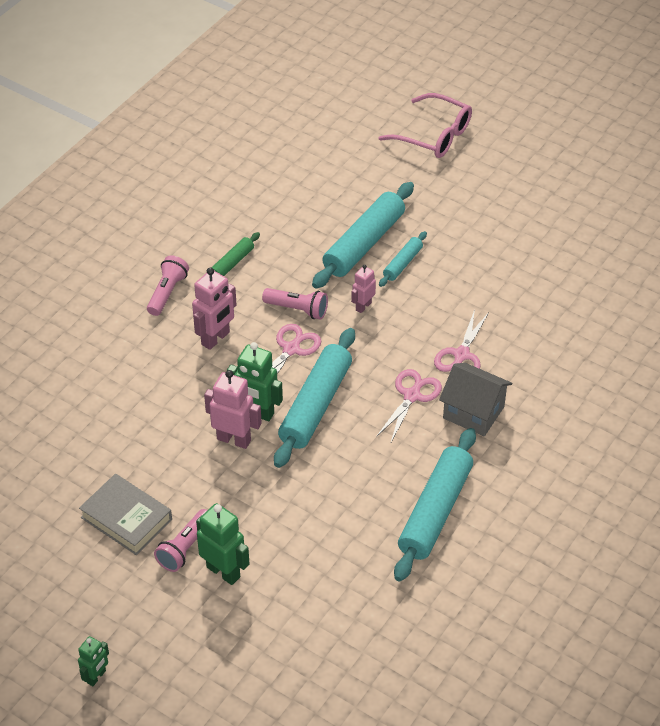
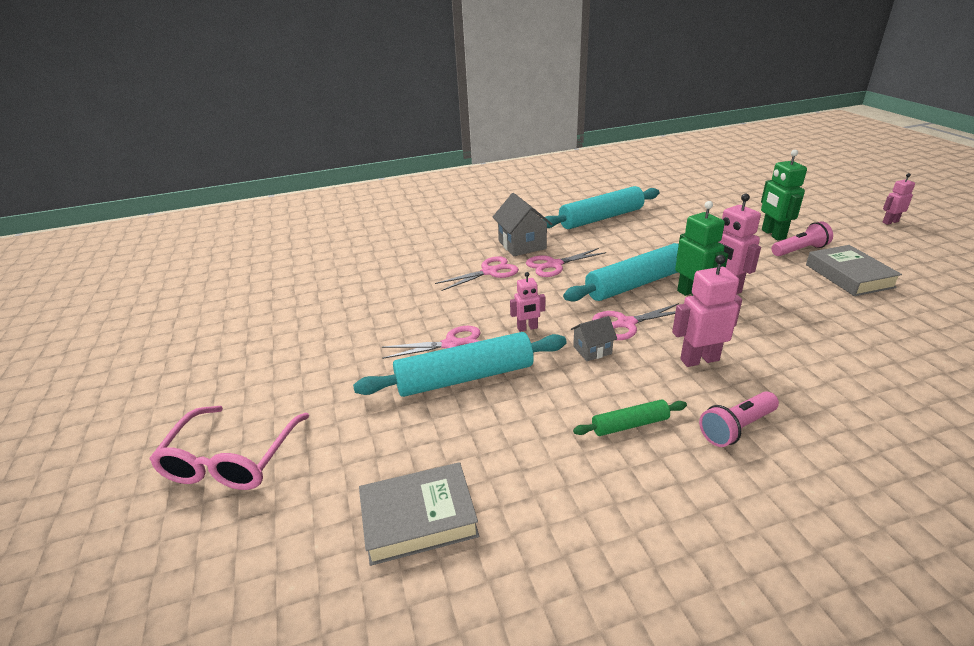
camera: 140 degrees left, 15 degrees down
green robot [78,636,109,686] -> pink robot [882,173,915,225]
pink flashlight [262,288,328,320] -> grey house [571,316,617,361]
pink glasses [378,93,472,158] -> pink glasses turned 150 degrees counterclockwise [149,406,309,490]
turquoise rolling pin [379,231,427,287] -> pink scissors [382,326,480,359]
none -> grey book [359,462,479,566]

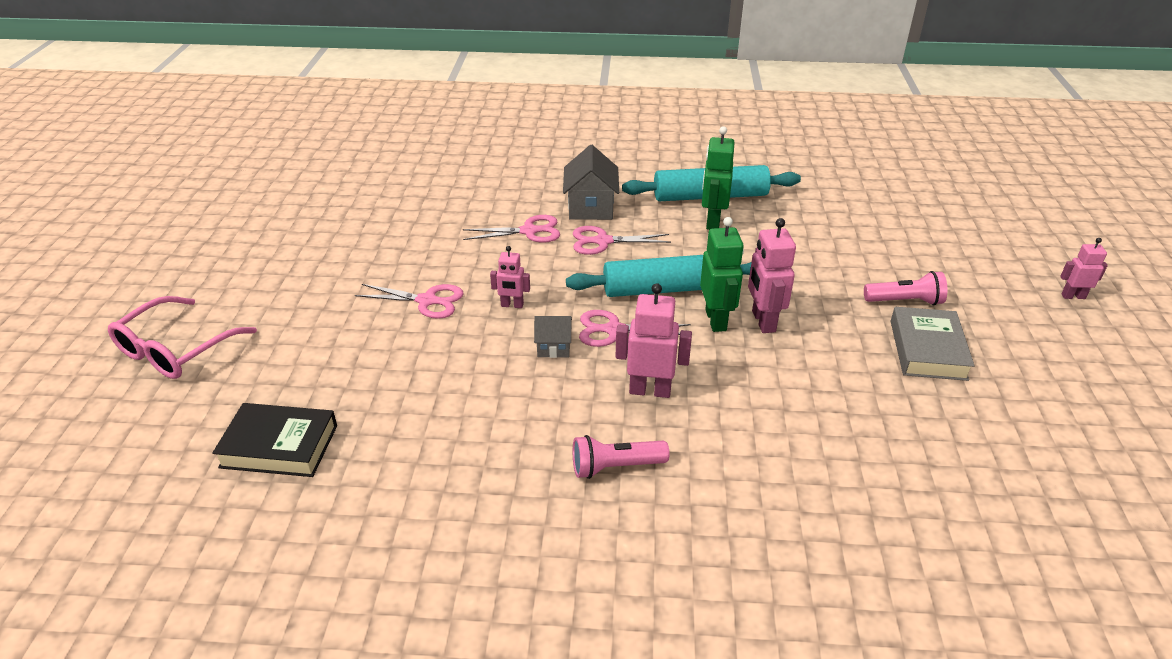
camera: 20 degrees right, 5 degrees up
turquoise rolling pin [353,332,567,397] -> none
grey book [359,462,479,566] -> black book [212,403,337,477]
green rolling pin [573,400,687,436] -> none
green robot [761,150,807,240] -> green robot moved to [702,126,735,230]

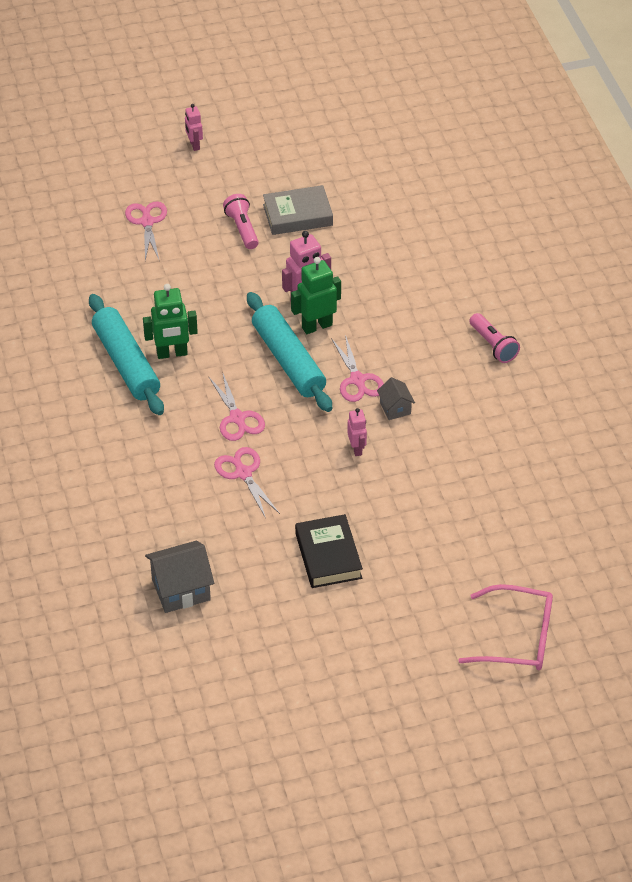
camera: 110 degrees left, 10 degrees up
black book [212,403,337,477] -> black book moved to [295,514,363,588]
pink scissors [355,284,463,319] -> pink scissors moved to [125,201,167,261]
grey house [563,145,619,220] -> grey house moved to [145,541,214,613]
pink robot [616,283,692,398] -> none

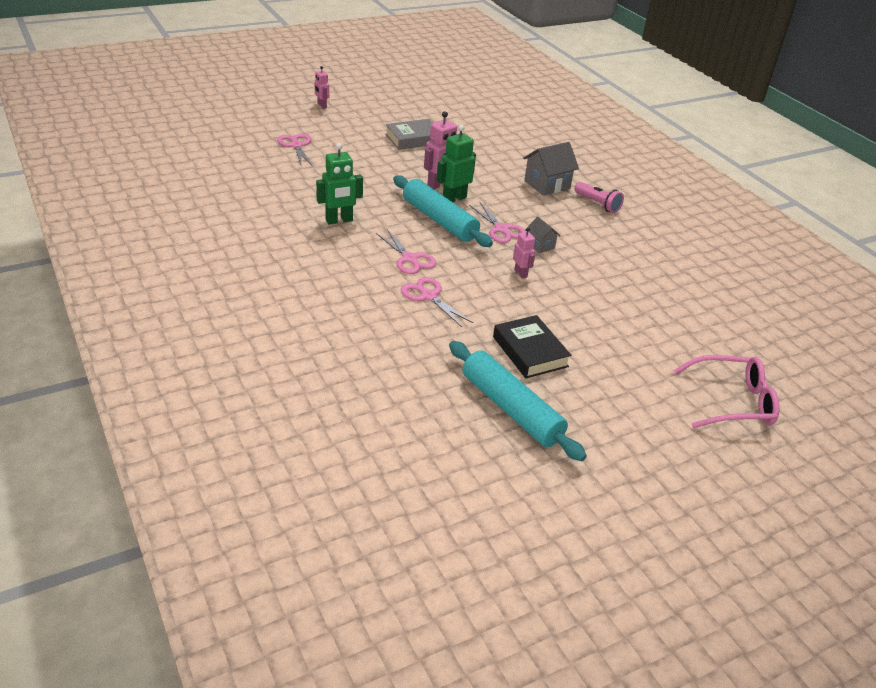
camera: 15 degrees left, 10 degrees down
turquoise rolling pin [89,294,164,415] -> turquoise rolling pin moved to [449,341,587,461]
grey house [145,541,214,613] -> grey house moved to [523,142,579,196]
pink flashlight [223,194,259,249] -> none

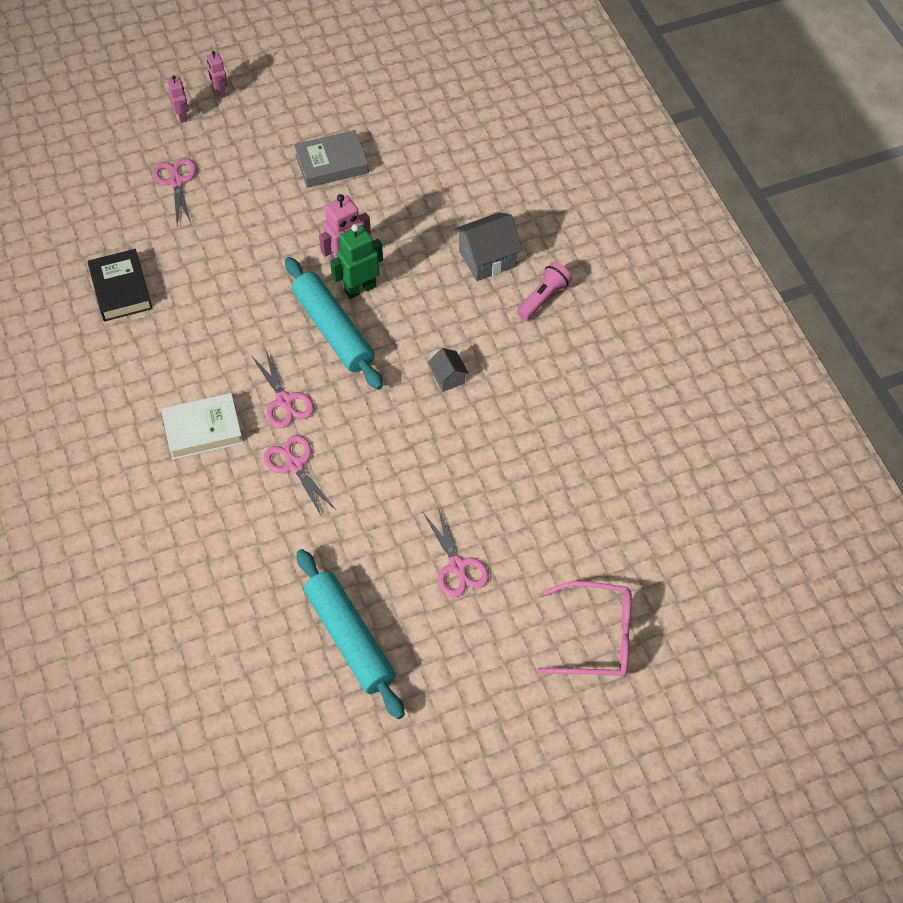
camera: 10 degrees right, 20 degrees up
green robot [316,143,363,224] -> none
pink scissors [469,202,526,243] -> pink scissors moved to [423,507,489,597]
black book [493,315,571,378] -> black book moved to [88,249,153,322]
pink robot [513,228,535,279] -> pink robot moved to [168,75,188,123]
pink flashlight [575,182,624,213] -> pink flashlight turned 105 degrees counterclockwise [517,262,572,320]
none -> white book [161,393,243,460]

